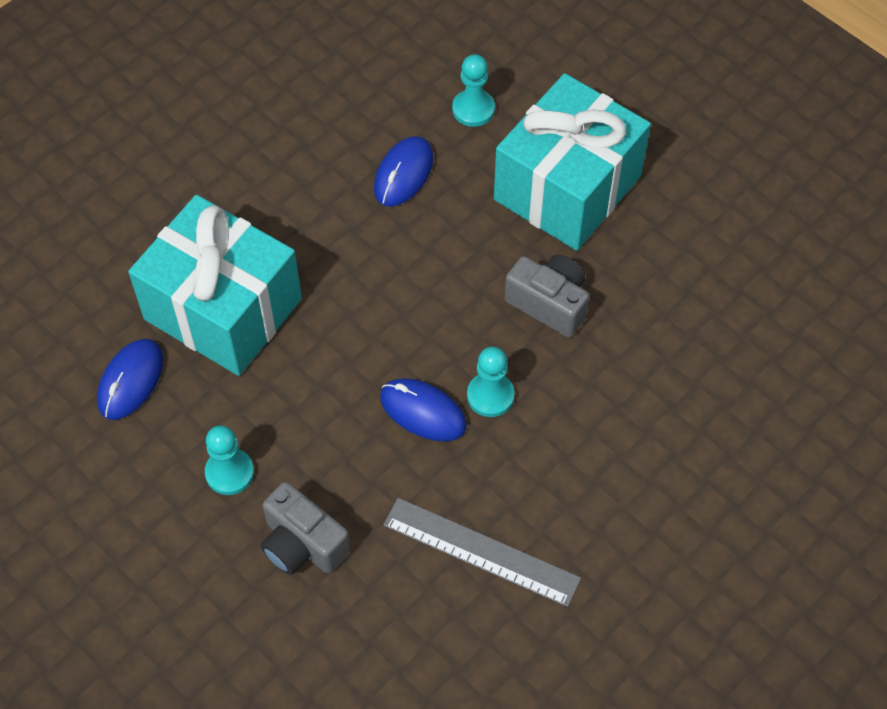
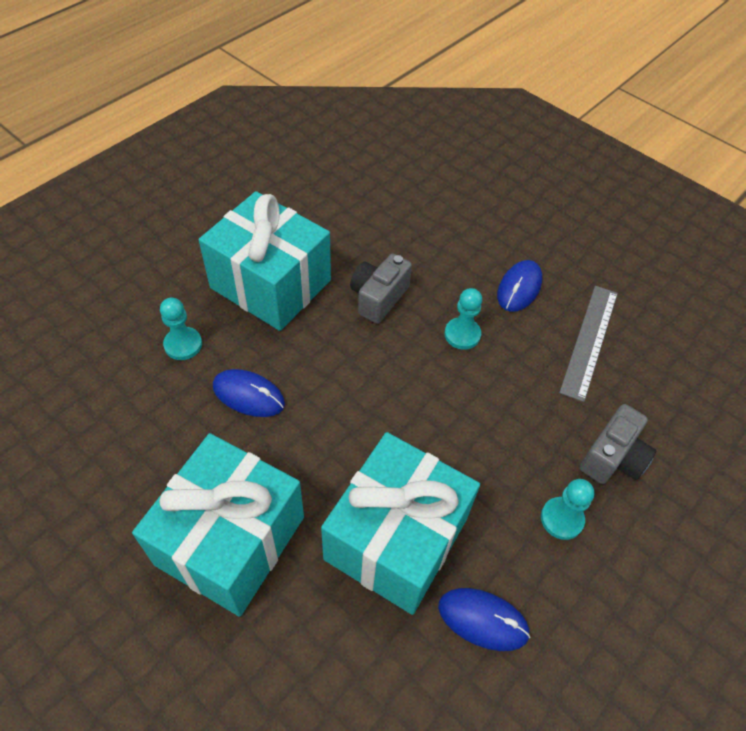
camera: 95 degrees left, 5 degrees down
blue mouse [380,378,467,442] -> blue mouse moved to [497,260,542,312]
none -> turquoise gift [132,433,304,617]

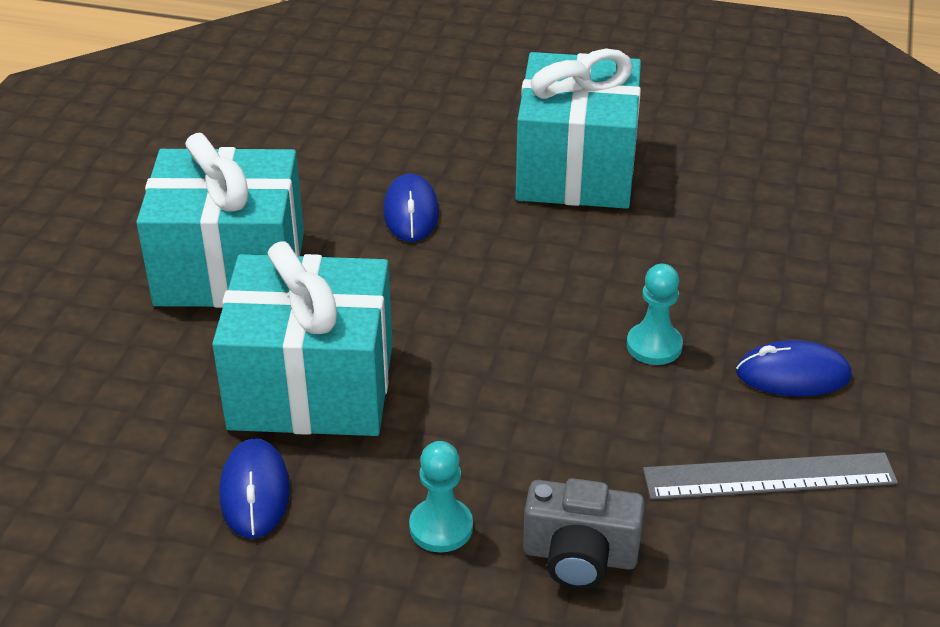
camera: 65 degrees right, 15 degrees down
turquoise pawn [160,298,202,360] -> none
grey camera [350,254,412,324] -> none

